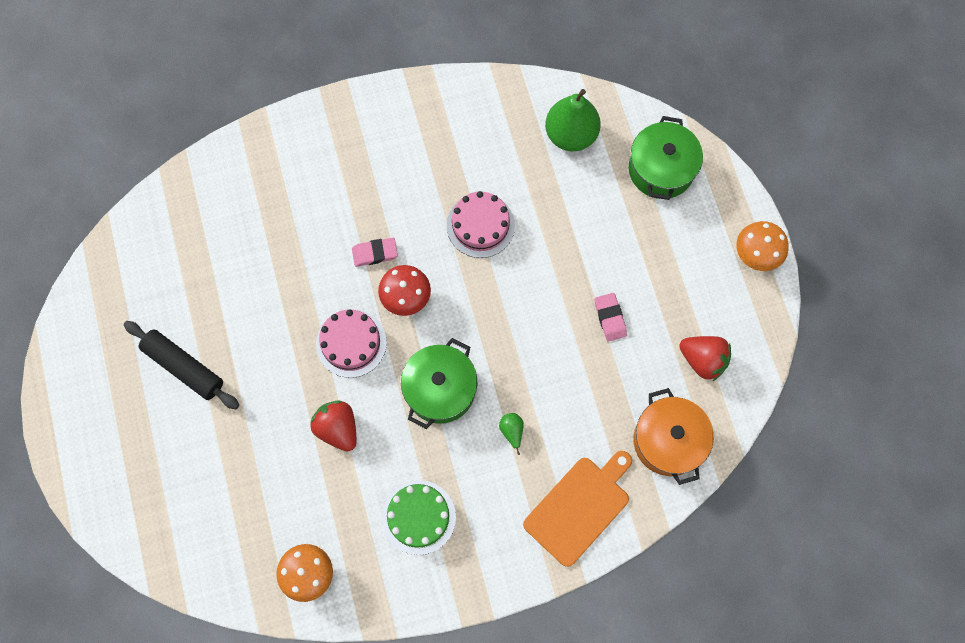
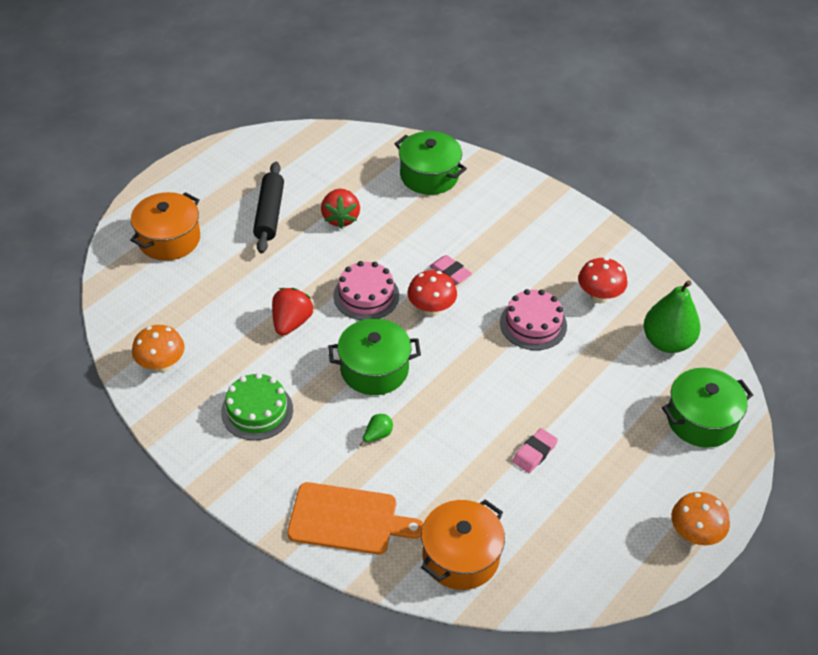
camera: 55 degrees right, 25 degrees down
red strawberry [679,336,731,381] -> red strawberry moved to [321,189,360,229]
none -> orange pot [130,192,200,261]
none -> green pot [395,131,467,195]
none -> red mushroom [578,257,627,303]

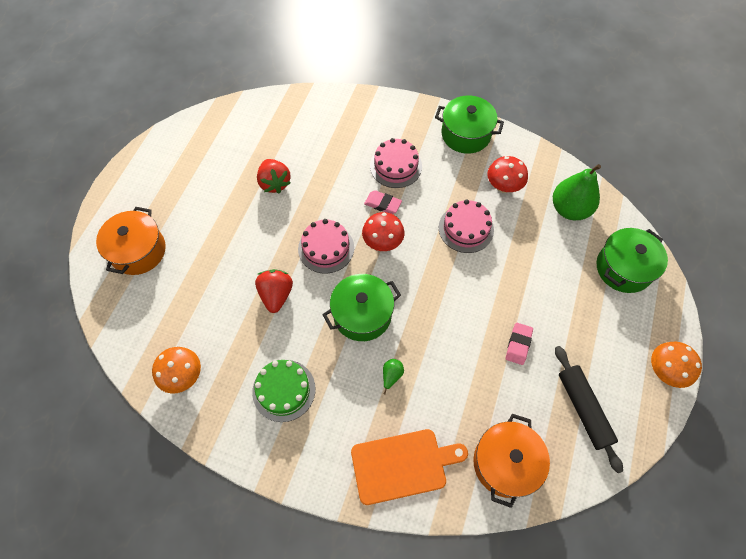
camera: 20 degrees left, 15 degrees up
black rolling pin [253,162,284,254] -> black rolling pin moved to [555,346,623,473]
green pot [395,131,467,195] -> green pot moved to [435,96,504,154]
none -> pink cake [370,138,422,188]

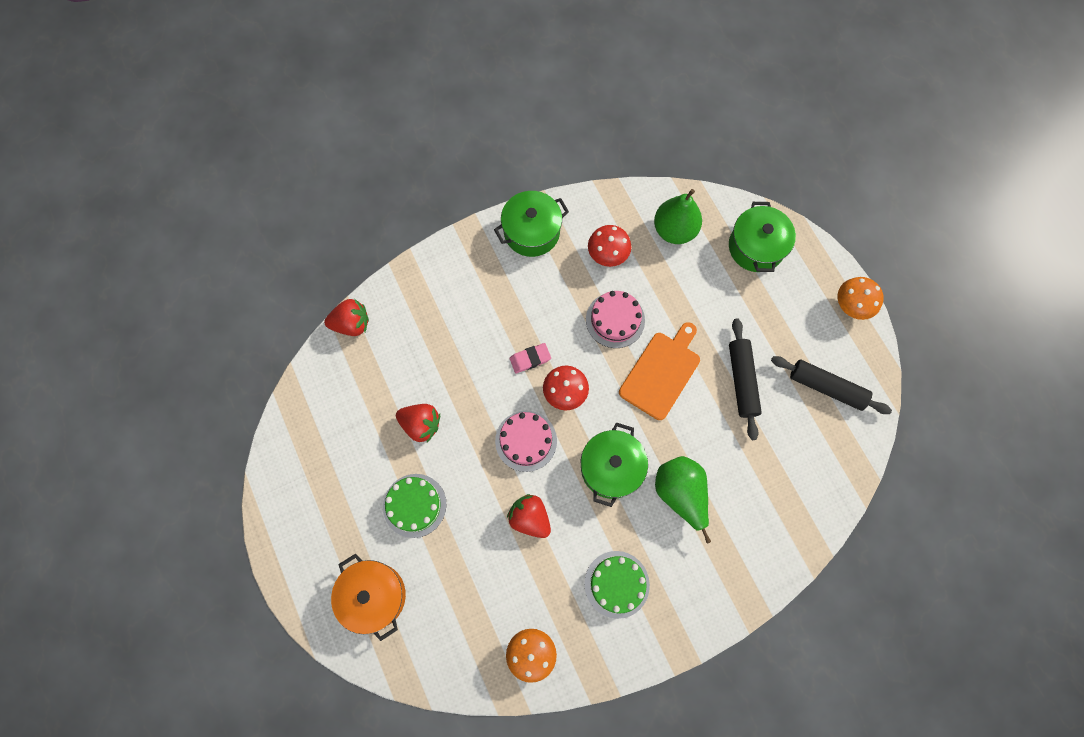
camera: 45 degrees left, 10 degrees up
orange cutting board [351,429,468,505] -> orange cutting board moved to [619,322,700,420]
pink cake [370,138,422,188] -> none
green pear [383,359,404,394] -> green pear [655,456,711,543], size x2.37
orange pot [473,414,550,508] -> none
pink eraser [506,323,533,365] -> black rolling pin [729,318,762,440]
none -> red strawberry [324,299,369,336]
none -> green cake [383,474,446,538]

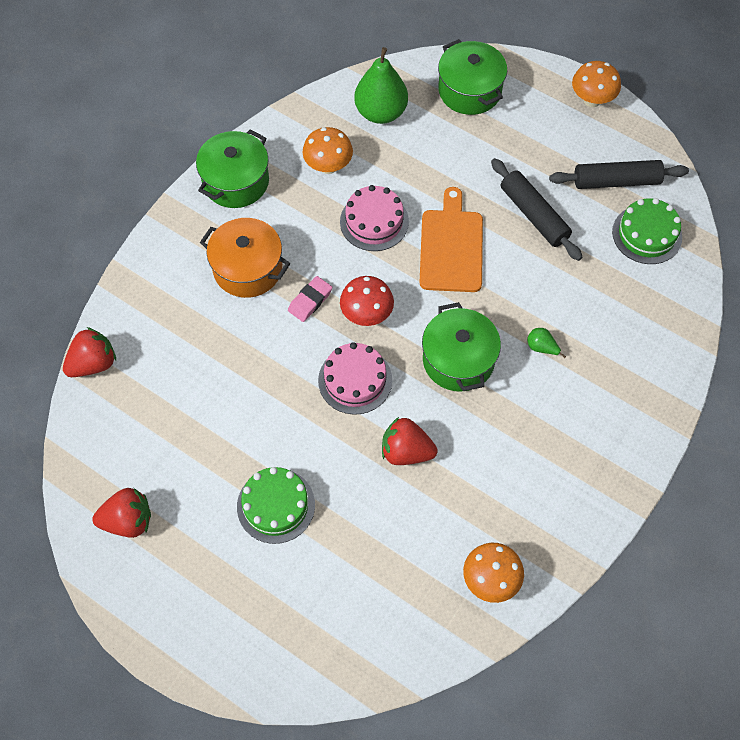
camera: 30 degrees left, 10 degrees down
orange pot [331,554,406,641] -> orange pot moved to [200,218,290,298]
red strawberry [396,404,440,442] -> red strawberry moved to [92,487,151,538]
green cake [584,551,650,619] -> green cake moved to [612,198,682,264]
red mushroom [588,225,631,267] -> orange mushroom [302,127,353,174]
green pear [655,456,711,543] -> green pear [527,328,566,358], size x0.42

